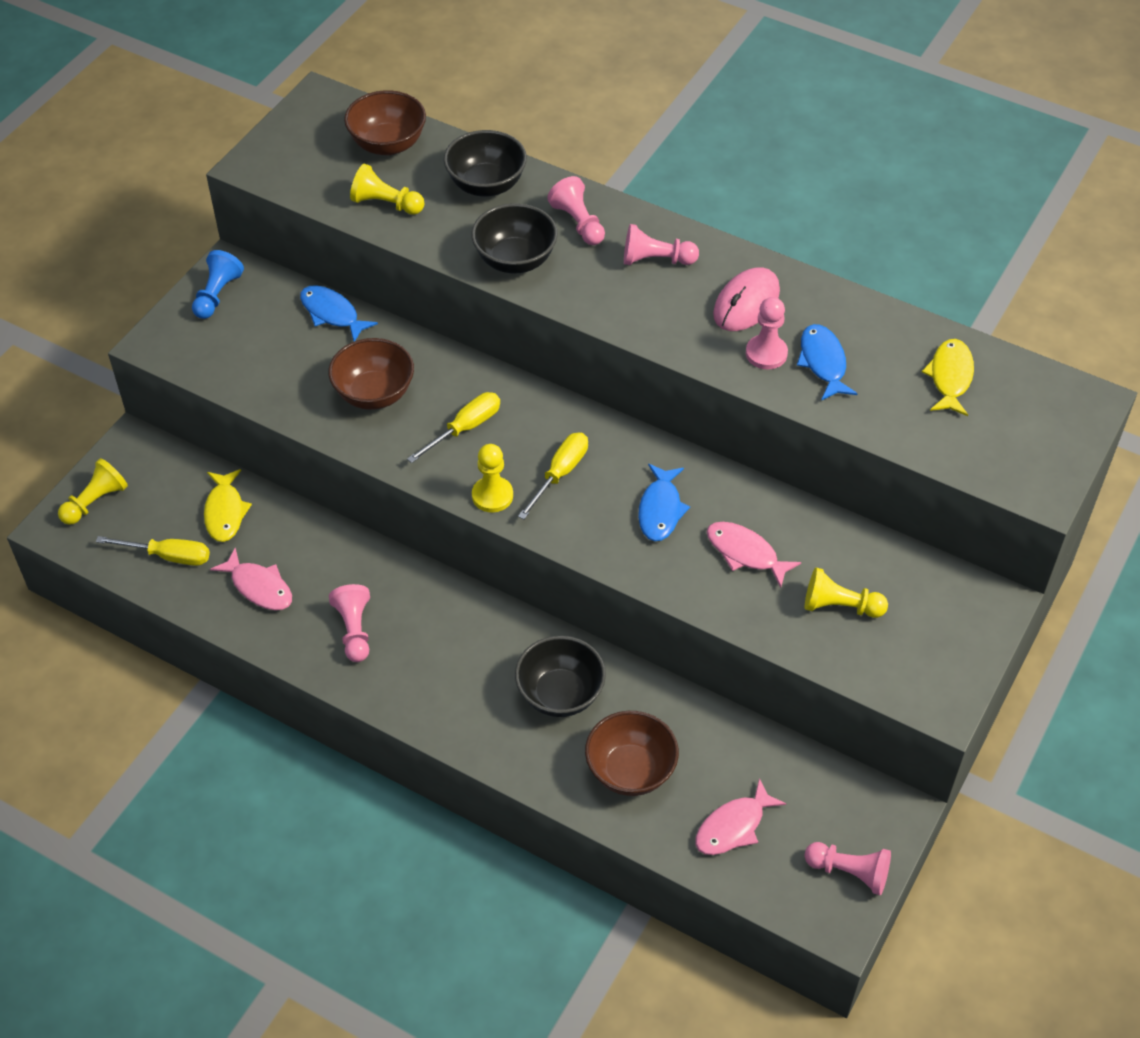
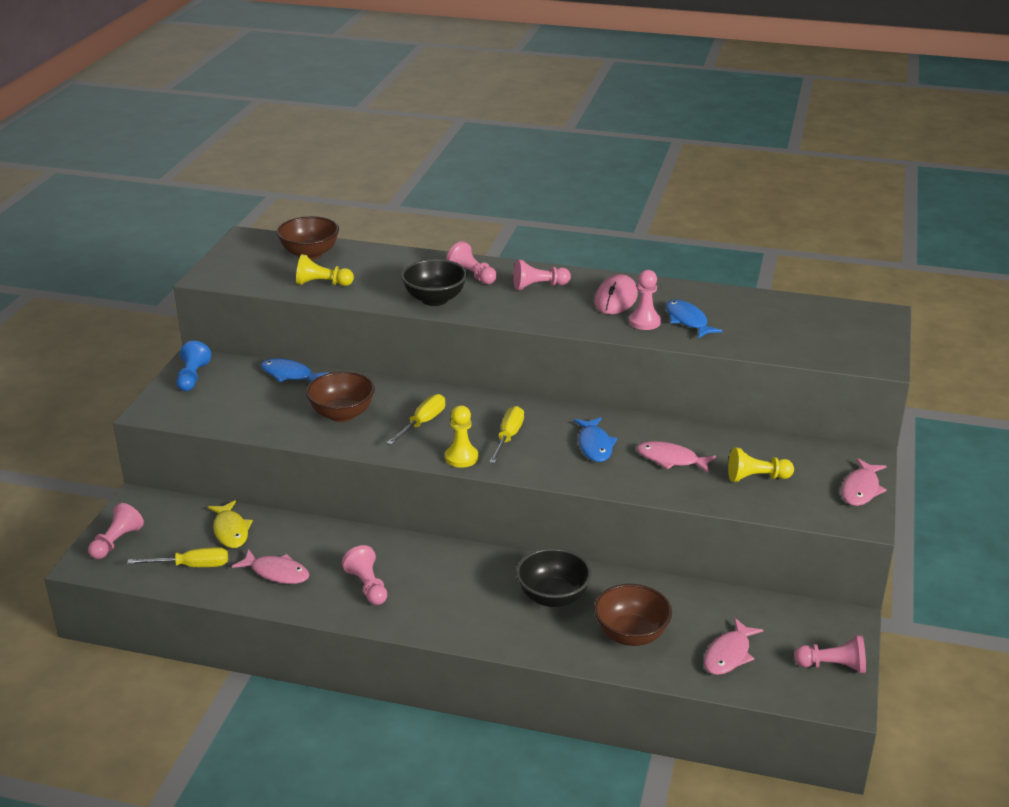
camera: 15 degrees left, 20 degrees down
yellow pawn [58,458,128,525] -> pink pawn [88,503,144,559]
black bowl [444,130,527,197] -> none
yellow fish [922,339,974,416] -> none
none -> pink fish [841,458,887,506]

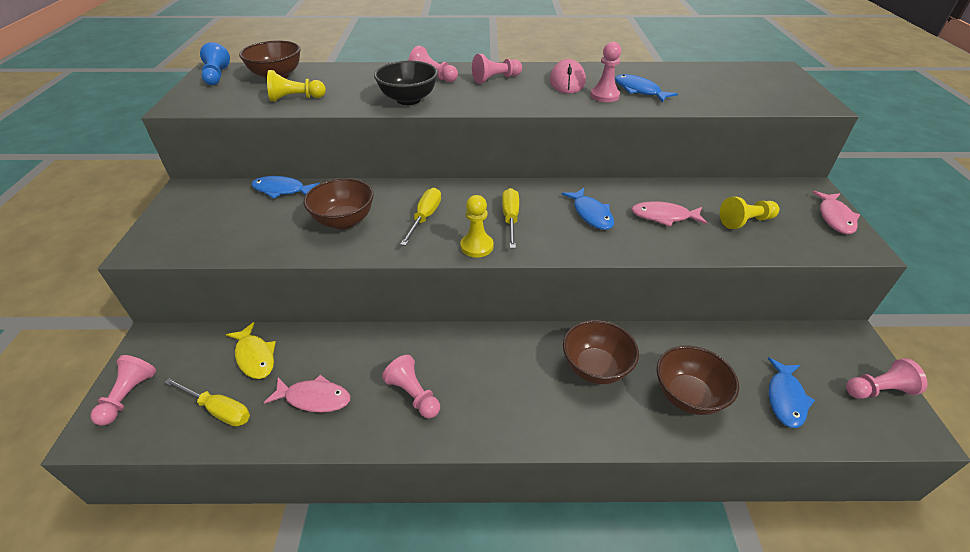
camera: 15 degrees left, 10 degrees up
yellow screwdriver [127,547,228,567] -> yellow screwdriver turned 45 degrees clockwise [164,378,250,427]
blue pawn [176,341,211,391] -> blue pawn moved to [200,42,230,85]
black bowl [516,548,591,607] -> brown bowl [563,320,639,384]
pink fish [704,618,763,675] -> blue fish [768,357,815,428]

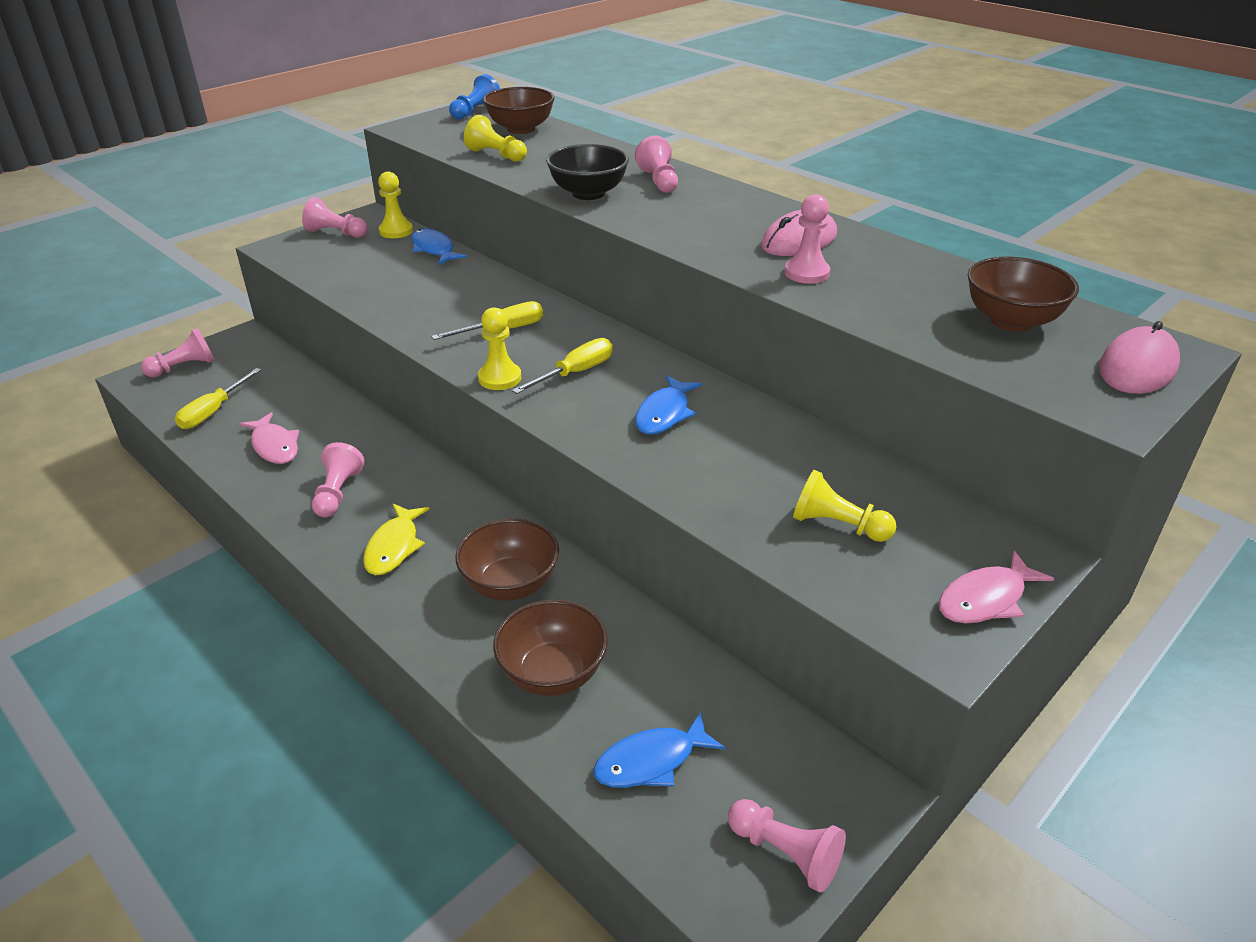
camera: 45 degrees right, 5 degrees down
yellow screwdriver [164,378,250,427] -> yellow screwdriver turned 45 degrees clockwise [175,368,261,429]
yellow fish [226,322,276,379] -> yellow fish moved to [363,504,429,575]
brown bowl [304,178,374,229] -> brown bowl moved to [968,257,1079,332]
pink pawn [472,54,522,84] -> pink pawn moved to [302,197,368,238]
blue fish [615,74,678,103] -> none
pink fish [631,201,707,227] -> none
none -> yellow pawn [378,172,413,238]
none -> pink mouse [1099,321,1180,394]

